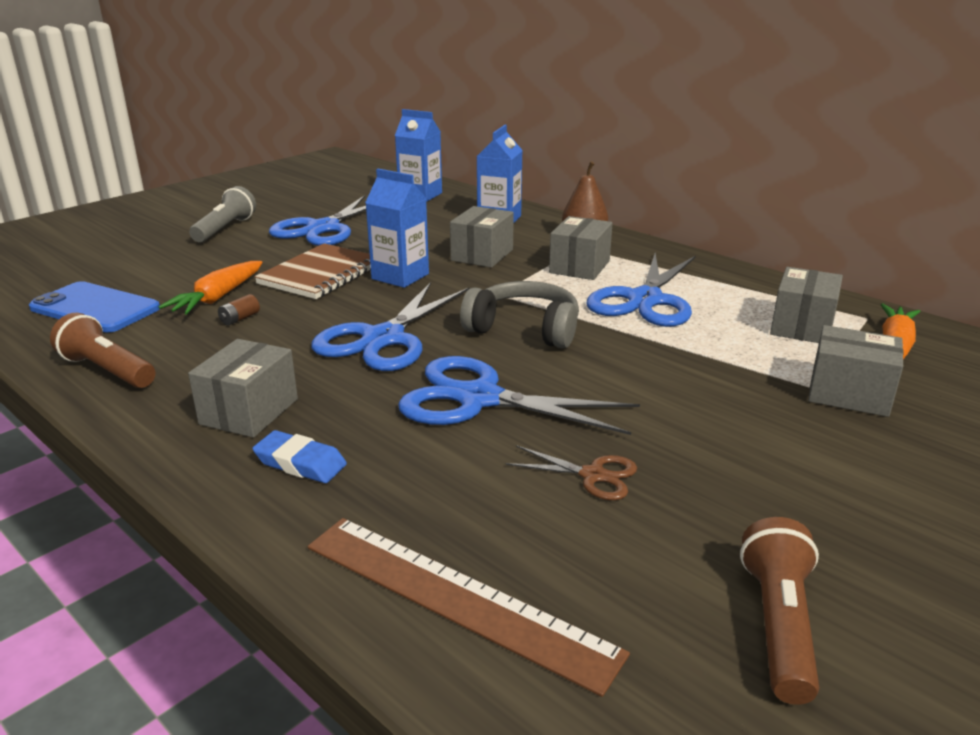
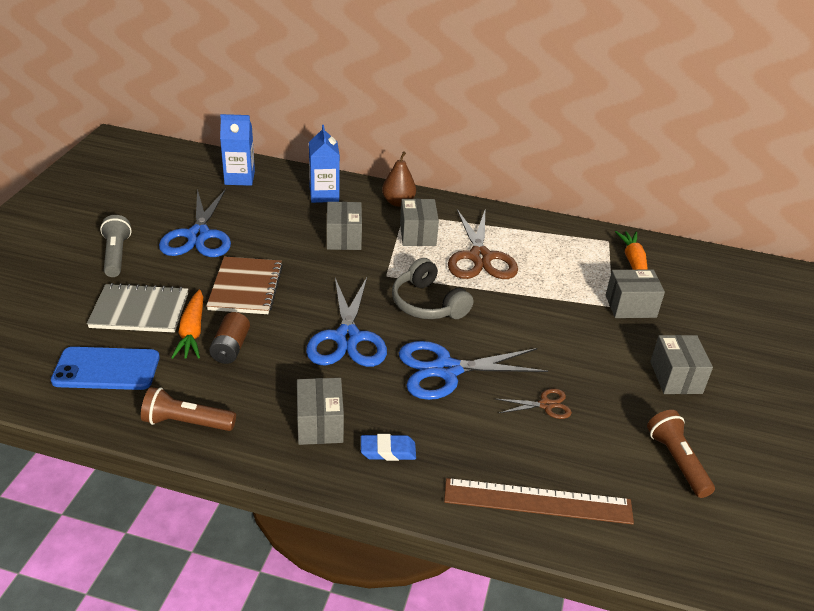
camera: 30 degrees left, 10 degrees up
brown battery [218,294,260,325] -> brown battery [209,312,250,364], size x1.77
blue carton [365,169,429,288] -> none
grey headphones [460,281,579,349] -> grey headphones turned 120 degrees counterclockwise [392,258,473,319]
blue scissors [587,253,696,327] -> brown scissors [448,209,518,279]
grey box [770,267,843,343] -> grey box moved to [650,335,713,394]
none -> grey notebook [87,283,188,332]

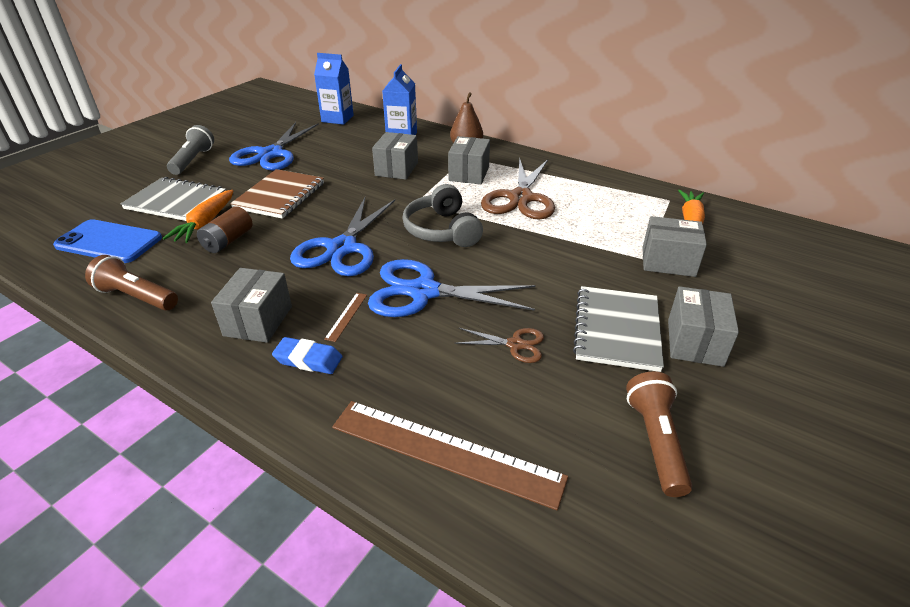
camera: 20 degrees right, 0 degrees up
none -> brown ruler [324,293,367,342]
none -> grey notebook [573,286,664,372]

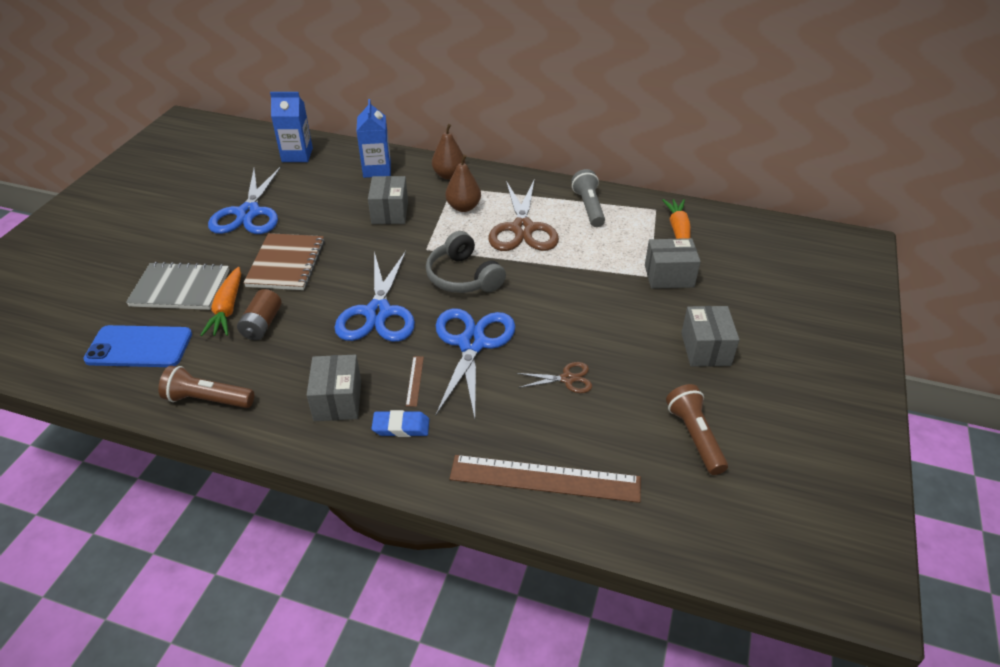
camera: 15 degrees left, 5 degrees up
grey flashlight [167,125,214,175] -> grey flashlight moved to [571,169,605,227]
blue scissors [368,259,536,317] -> blue scissors turned 105 degrees clockwise [436,308,516,419]
grey box [448,136,490,184] -> brown pear [445,155,481,212]
grey notebook [573,286,664,372] -> none

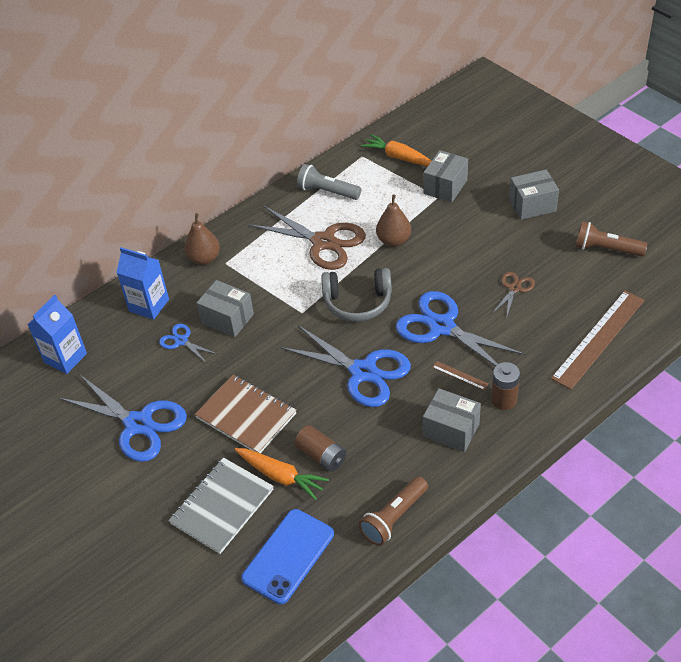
camera: 55 degrees left, 5 degrees up
blue eraser [372,410,429,437] -> brown battery [491,362,520,410]
brown pear [445,155,481,212] -> brown pear moved to [376,195,411,247]
grey box [681,306,740,367] -> grey box turned 45 degrees counterclockwise [509,169,559,220]
none -> blue scissors [159,324,217,363]

